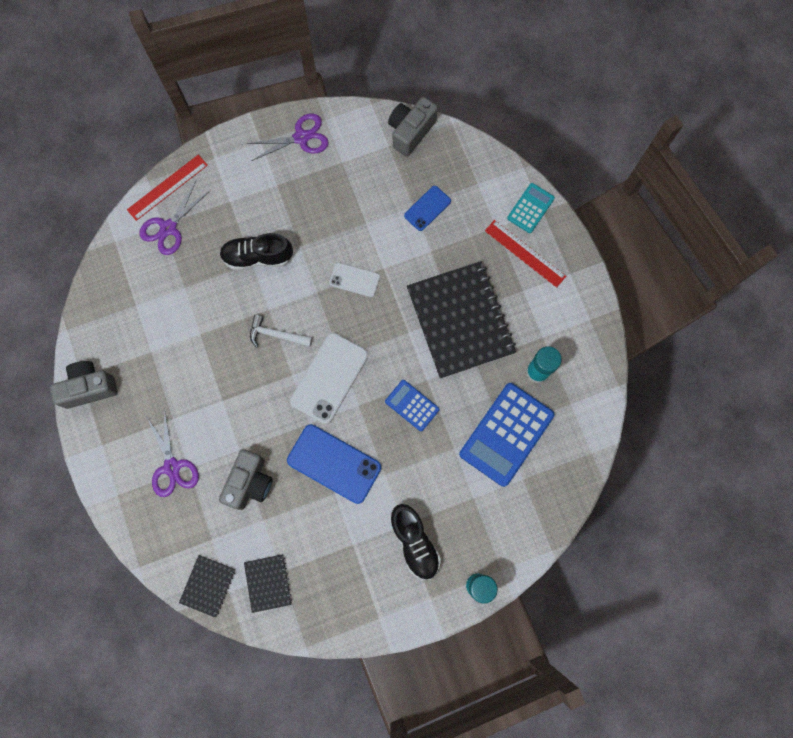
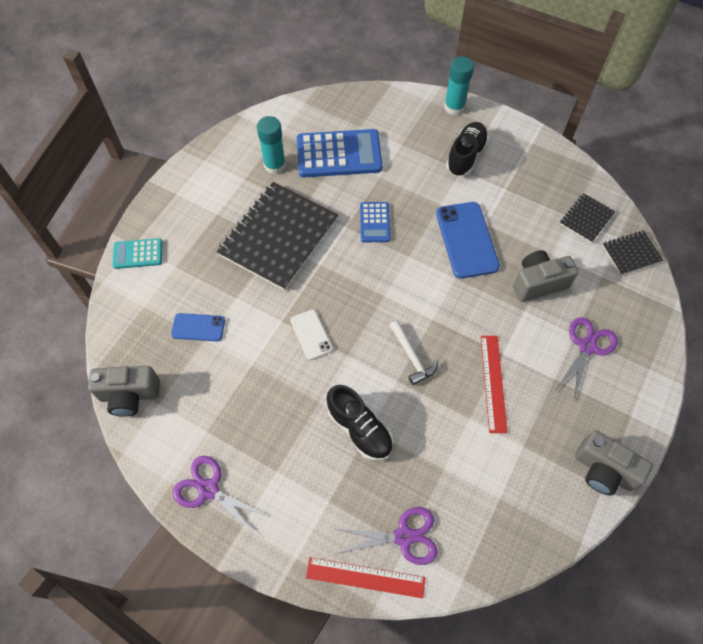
camera: 130 degrees left, 15 degrees down
white phone [290,333,368,424] -> none
red ruler [485,220,566,288] -> red ruler moved to [481,336,508,433]

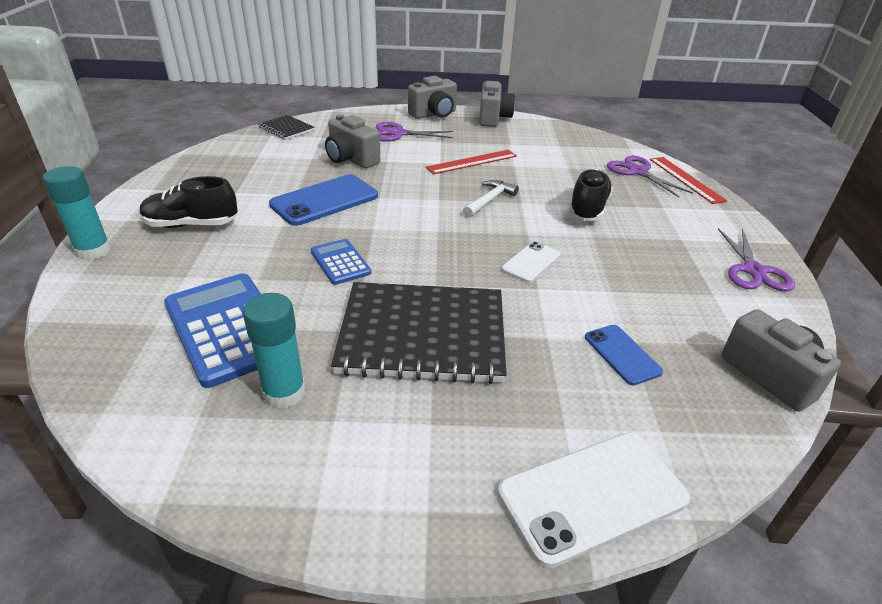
camera: 120 degrees left, 25 degrees down
turquoise calculator [113,238,162,269] -> white phone [498,433,690,568]
blue calculator [360,202,390,242] -> blue calculator turned 90 degrees counterclockwise [311,239,371,285]
black notebook [560,193,615,243] -> none
none -> grey camera [408,76,457,119]

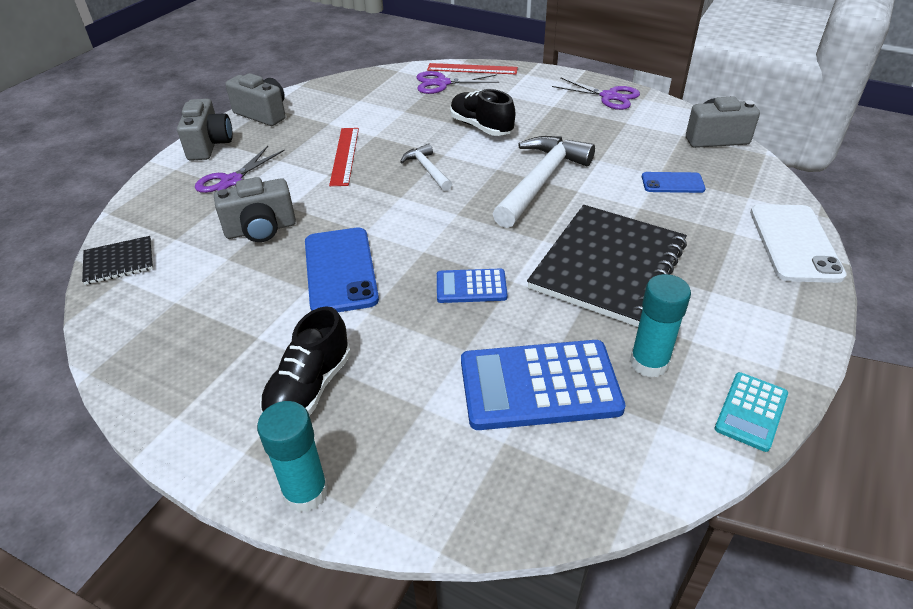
camera: 60 degrees left, 5 degrees up
white phone [501,241,560,283] -> white hammer [493,136,595,228]
none -> turquoise calculator [714,372,788,452]

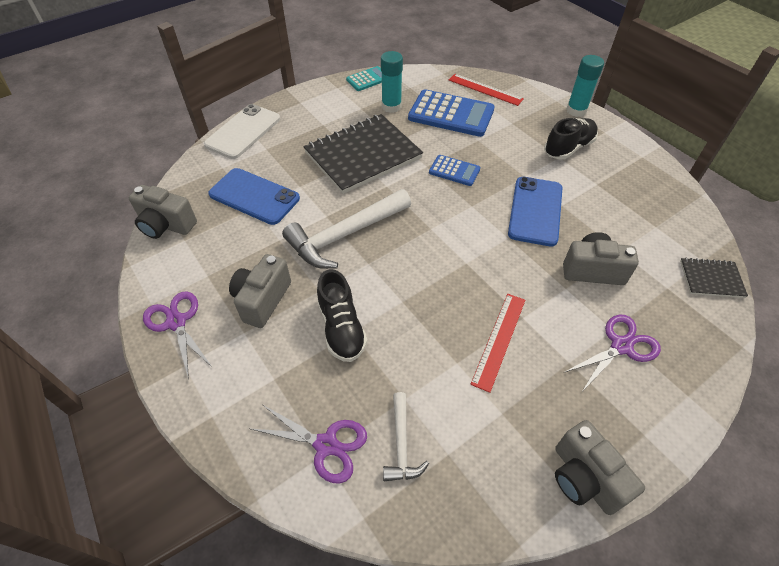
camera: 155 degrees left, 10 degrees up
grey camera [177,99,233,161] -> grey camera moved to [229,254,291,328]
white hammer [400,144,452,191] -> white hammer moved to [383,392,429,481]
red ruler [427,63,518,74] -> red ruler moved to [449,74,524,106]
blue phone [642,172,706,193] -> blue phone [208,168,300,225], size x1.78

